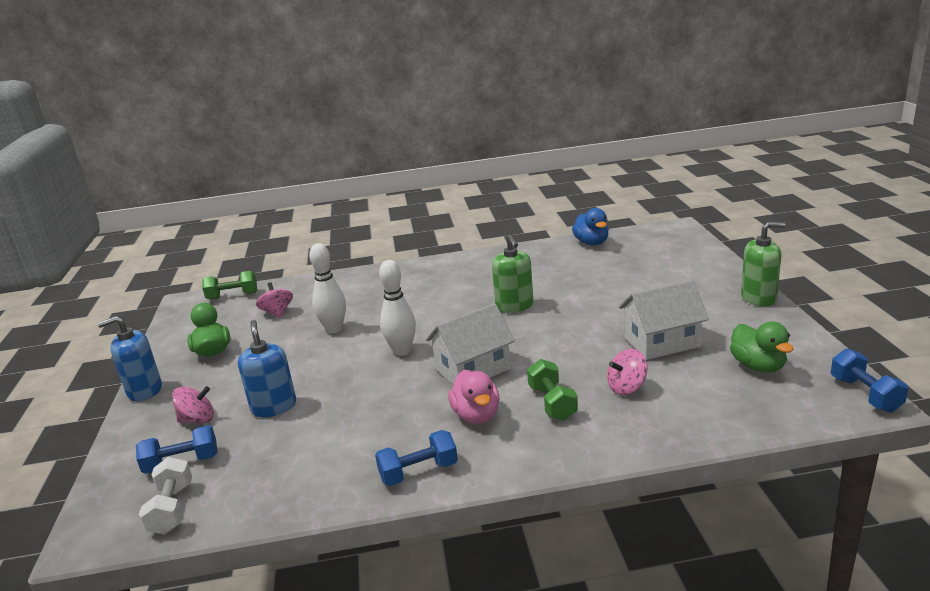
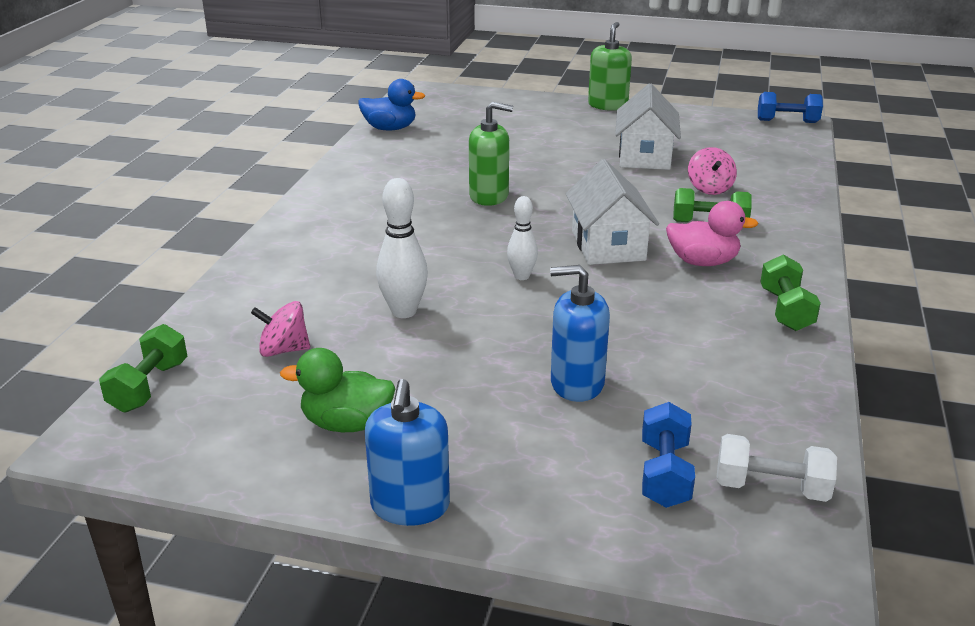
camera: 70 degrees left, 5 degrees up
pink spinning top [172,386,214,423] -> none
blue dumbbell [375,430,458,486] -> green dumbbell [760,254,821,331]
white bowling pin [379,260,416,356] -> white bowling pin [507,196,538,280], size x0.64
green duck [730,321,794,373] -> none

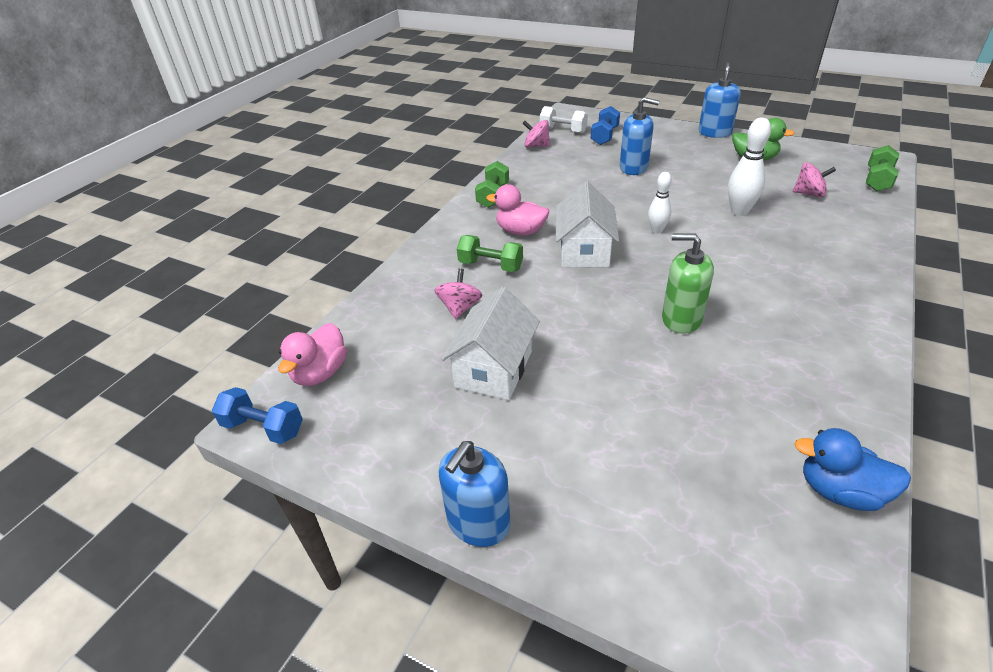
camera: 165 degrees left, 10 degrees up
green soap dispenser [588,22,632,111] -> blue soap dispenser [438,441,510,547]
none -> pink duck [278,323,347,386]
none -> pink spinning top [523,120,550,147]

